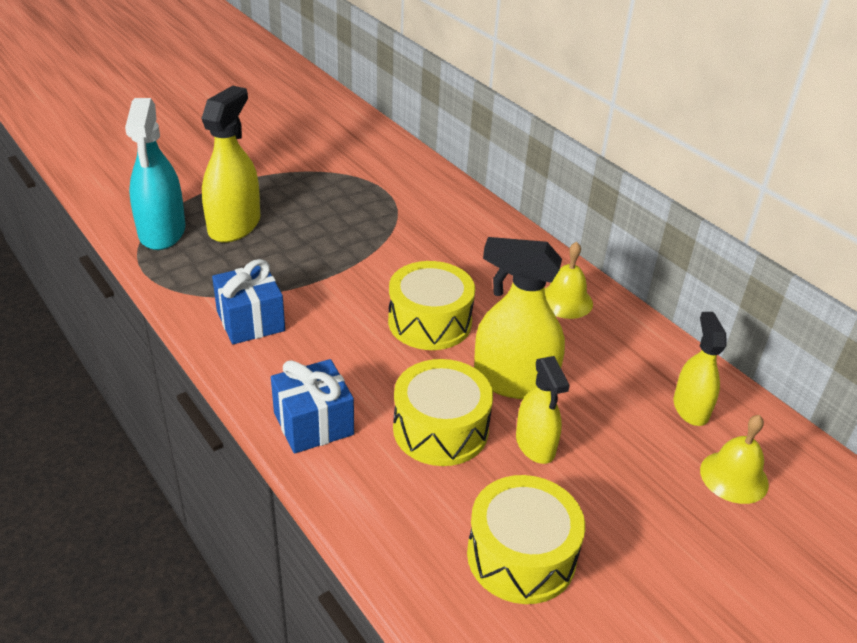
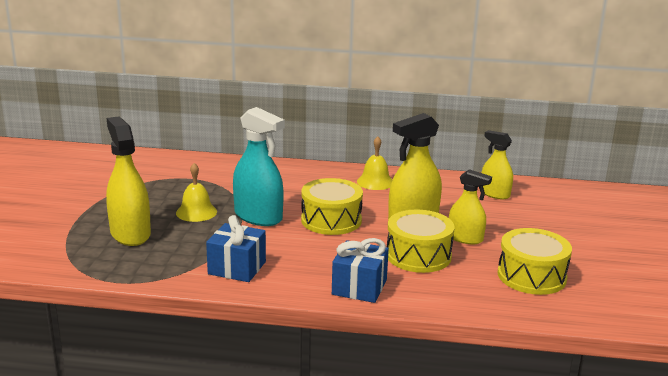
camera: 45 degrees left, 15 degrees down
turquoise spray bottle [125,98,185,250] -> turquoise spray bottle moved to [233,107,285,226]
yellow bell [700,415,769,504] -> yellow bell moved to [176,163,217,222]

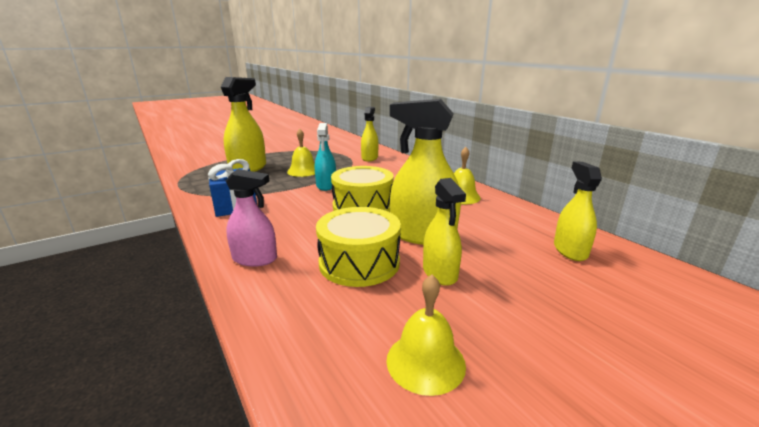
camera: 50 degrees right, 0 degrees up
turquoise spray bottle [233,107,285,226] -> turquoise spray bottle [315,123,336,191], size x0.63
blue gift [332,238,389,303] -> pink spray bottle [226,169,277,267]
yellow drum [497,228,572,295] -> yellow bell [386,275,466,396]
none -> yellow spray bottle [361,107,378,162]

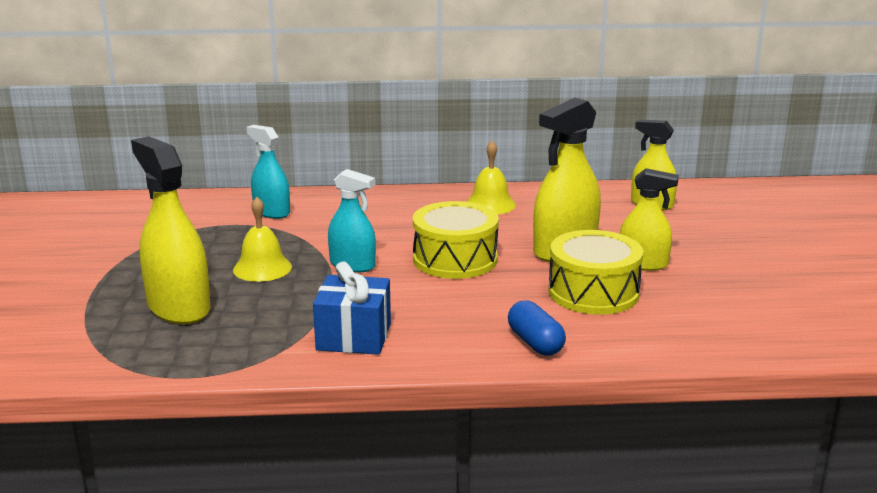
camera: 60 degrees left, 0 degrees up
pink spray bottle [226,169,277,267] -> blue capsule [508,300,566,356]
yellow spray bottle [361,107,378,162] -> turquoise spray bottle [246,125,290,219]
yellow bell [386,275,466,396] -> none

